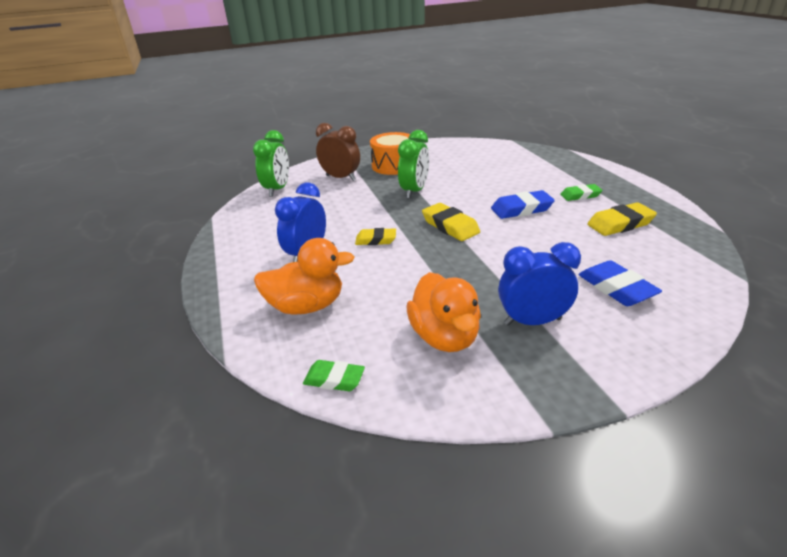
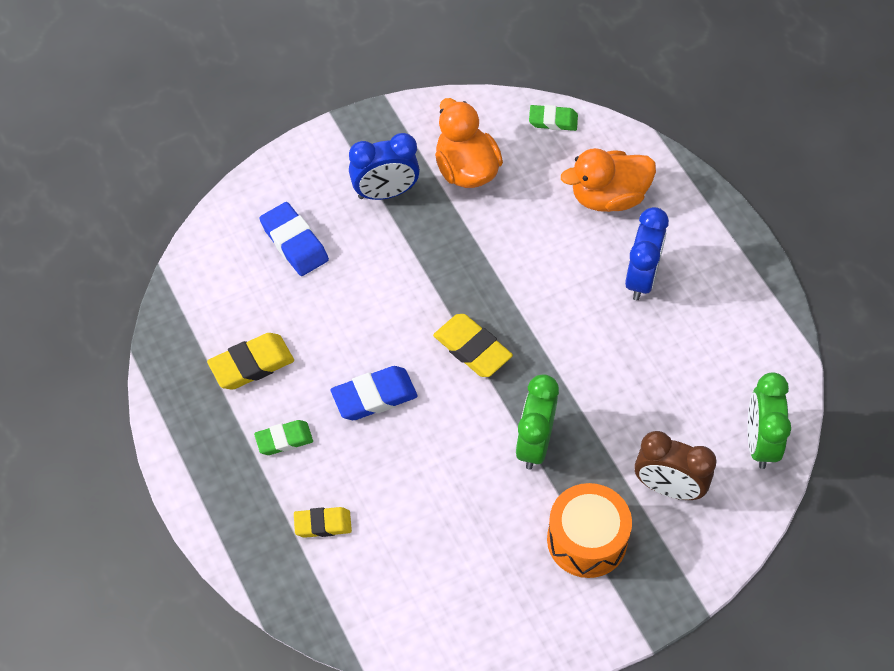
camera: 170 degrees right, 25 degrees up
yellow eraser [355,228,396,245] -> yellow eraser moved to [294,507,352,538]

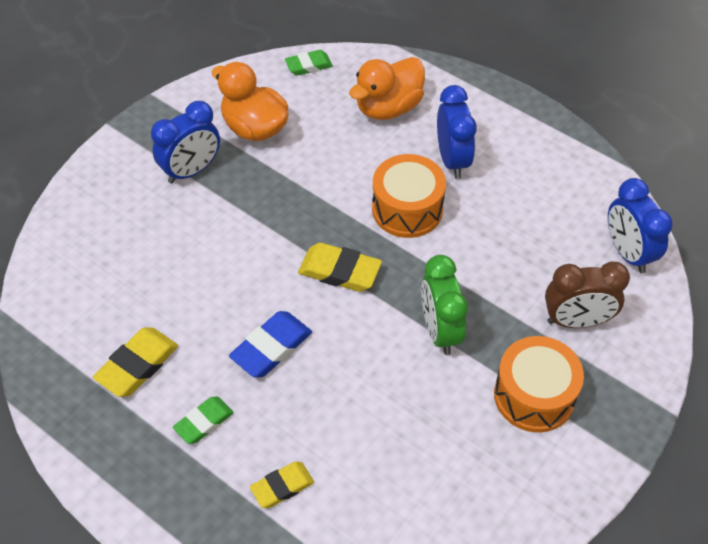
camera: 25 degrees left, 5 degrees down
blue eraser [259,202,329,276] -> none
green clock [747,372,791,469] -> blue clock [608,178,673,273]
none -> orange drum [372,154,446,238]

